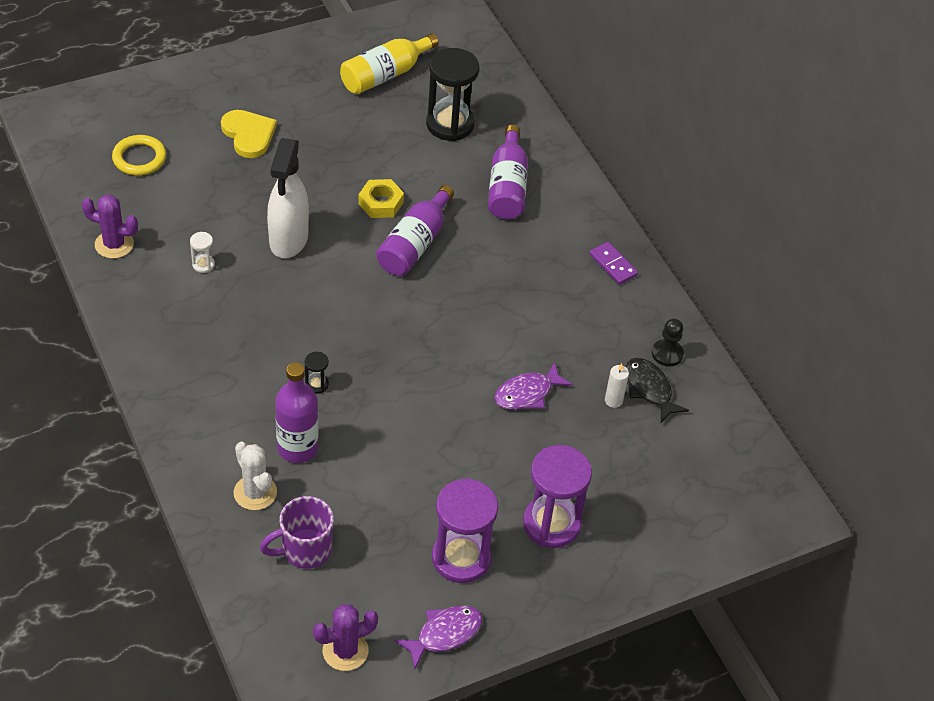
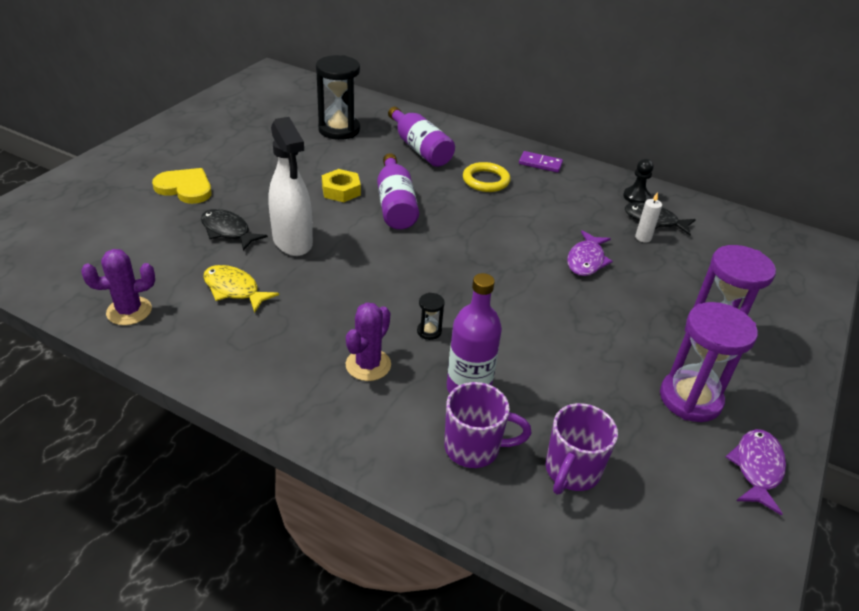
camera: 35 degrees left, 10 degrees down
yellow ring [112,135,166,176] -> yellow ring moved to [463,162,511,192]
white hourglass [190,232,215,273] -> yellow fish [203,265,279,313]
white cactus [234,442,277,510] -> purple mug [444,382,531,468]
purple cactus [313,604,378,671] -> purple cactus moved to [346,302,391,381]
yellow bottle [340,33,439,94] -> none
none -> black fish [201,209,268,251]

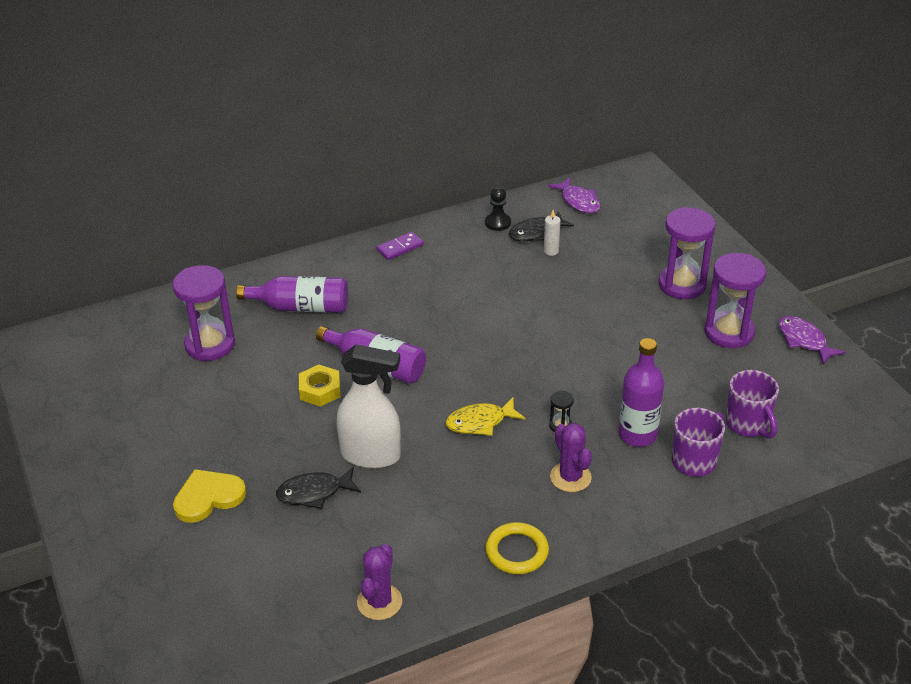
camera: 50 degrees left, 0 degrees up
yellow fish [203,265,279,313] -> yellow fish moved to [446,397,525,436]
black hourglass [316,55,360,140] -> purple hourglass [173,265,235,361]
yellow ring [463,162,511,192] -> yellow ring moved to [485,522,549,574]
purple fish [567,230,613,276] -> purple fish moved to [548,177,600,213]

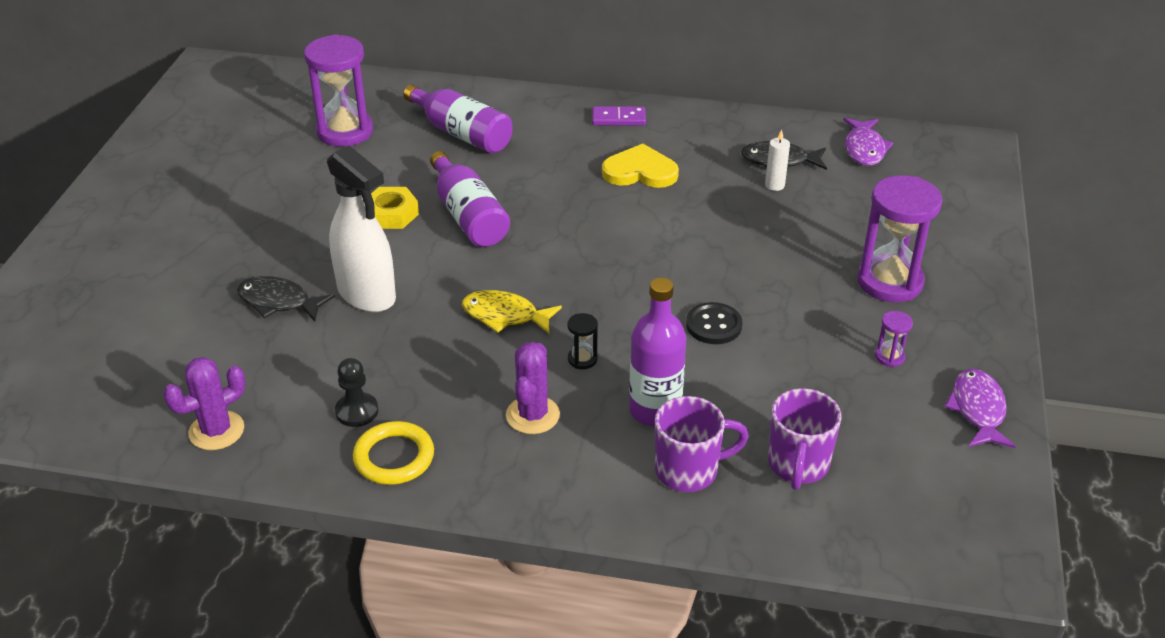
camera: 35 degrees right, 0 degrees up
yellow heart [173,469,246,523] -> yellow heart moved to [602,144,679,188]
black pawn [485,187,511,231] -> black pawn moved to [335,358,378,427]
purple hourglass [704,253,766,348] -> purple hourglass [875,311,913,367], size x0.43
none -> black button [686,302,742,344]

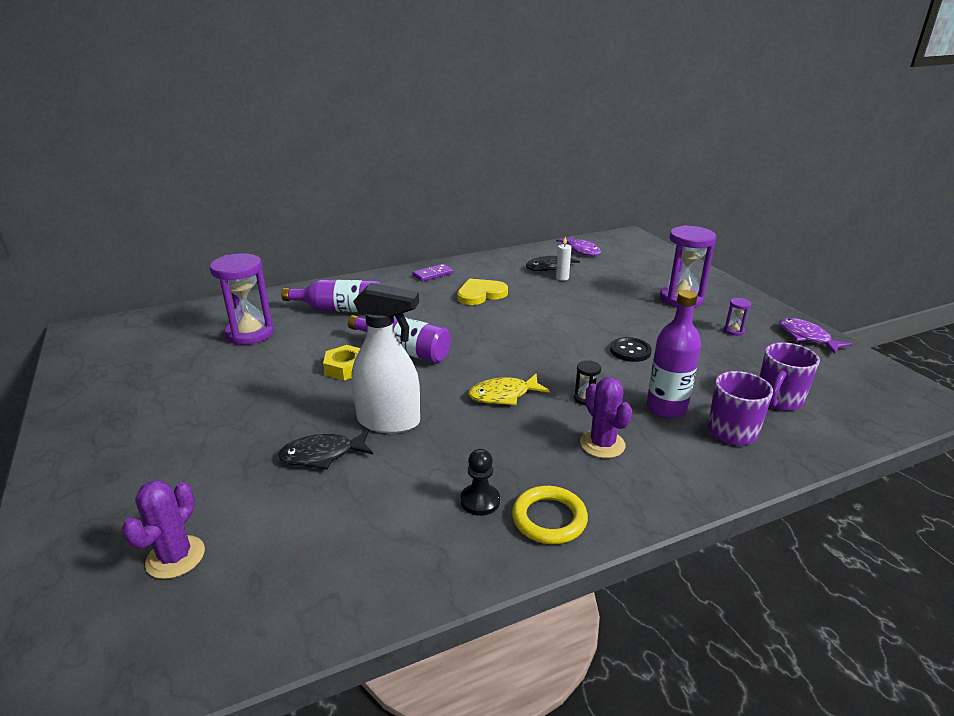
camera: 35 degrees left, 10 degrees down
purple cactus [163,357,246,450] -> purple cactus moved to [122,480,205,579]
purple mug [768,388,842,490] -> purple mug turned 60 degrees clockwise [759,342,820,411]

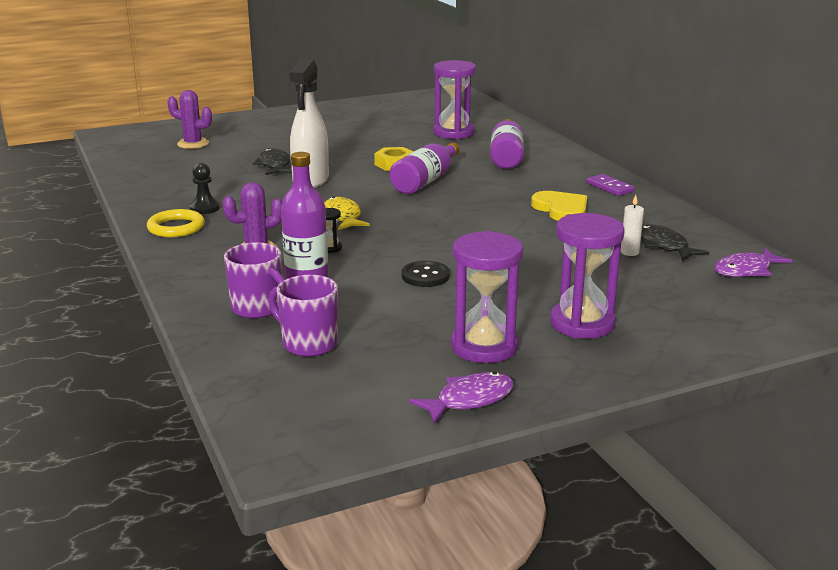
camera: 90 degrees right, 5 degrees down
purple hourglass [724,298,751,336] -> purple hourglass [451,231,523,363], size x2.35

